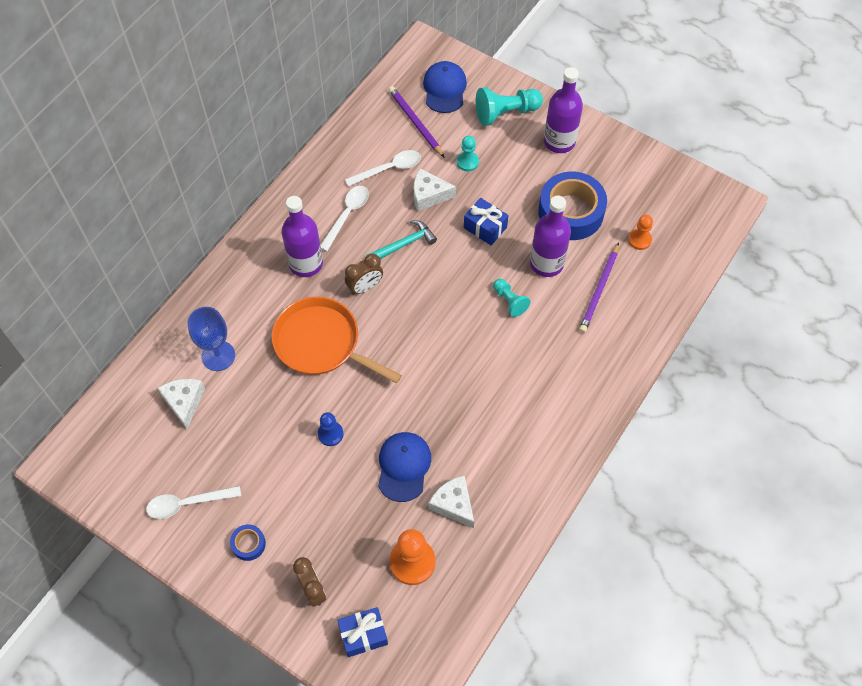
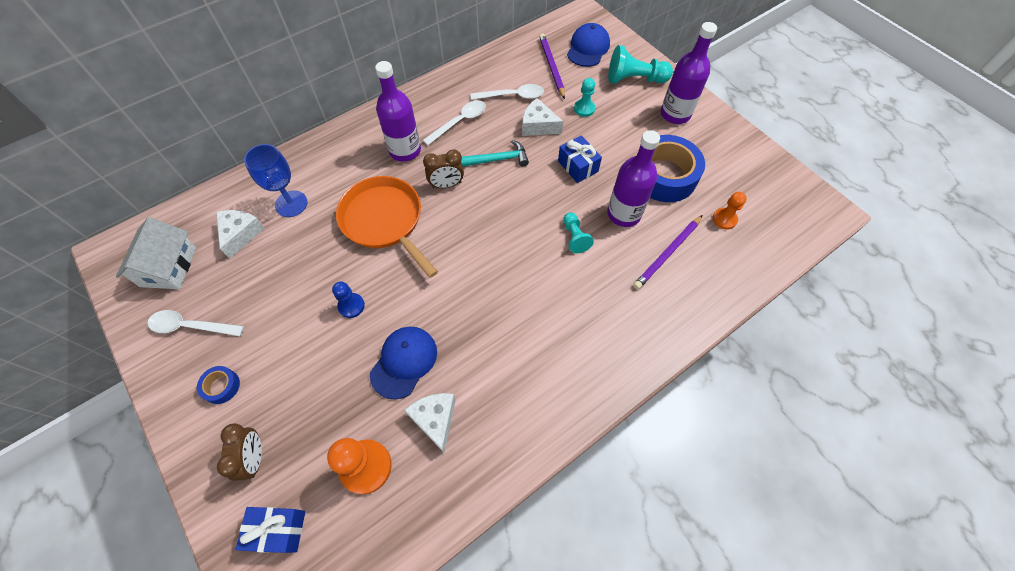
camera: 20 degrees right, 0 degrees up
none -> white house [116,217,196,289]

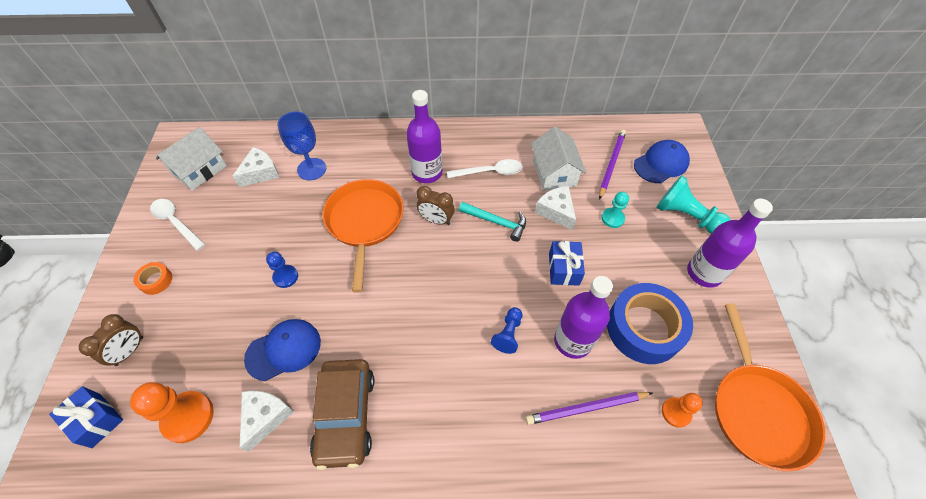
camera: 35 degrees right, 5 degrees down
blue tape [197,366,240,404] -> orange tape [134,262,172,295]
white spoon [470,84,544,100] -> white house [531,126,586,191]
turquoise pawn [563,212,594,253] -> blue pawn [491,307,522,354]
none -> brown car [310,359,374,470]
none -> orange pan [715,304,825,471]

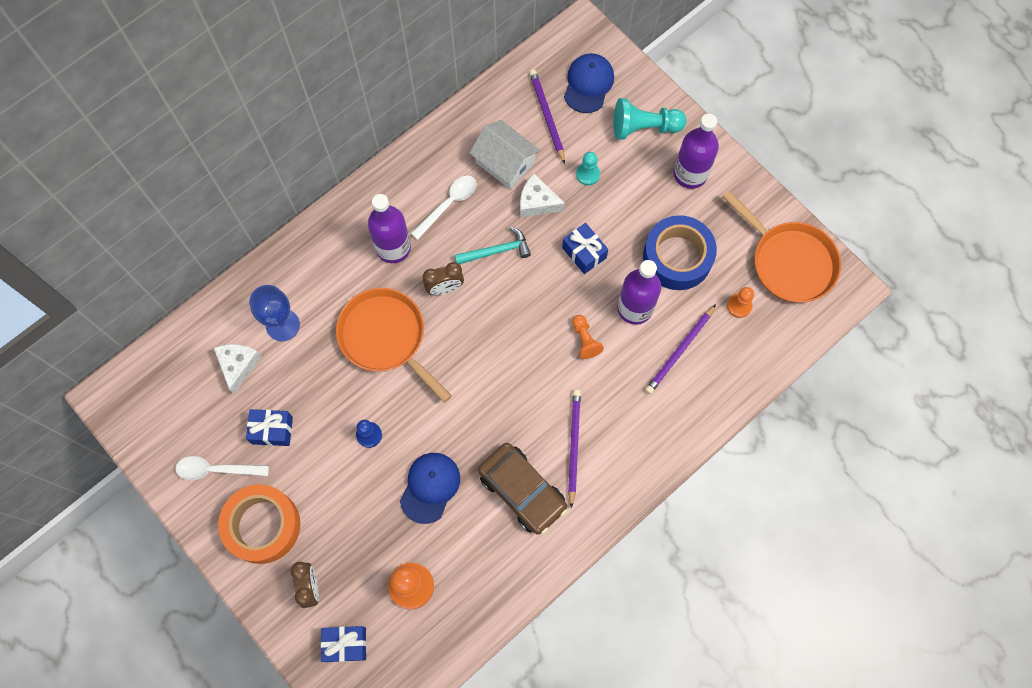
camera: 40 degrees left, 15 degrees up
orange tape [134,262,172,295] -> orange tape [218,484,300,564], size x2.28
white house [156,127,227,191] -> none
white cheese [240,390,294,452] -> none
blue pawn [491,307,522,354] -> orange pawn [572,315,604,359]
none -> blue gift [246,409,293,446]
none -> purple pencil [568,389,581,508]

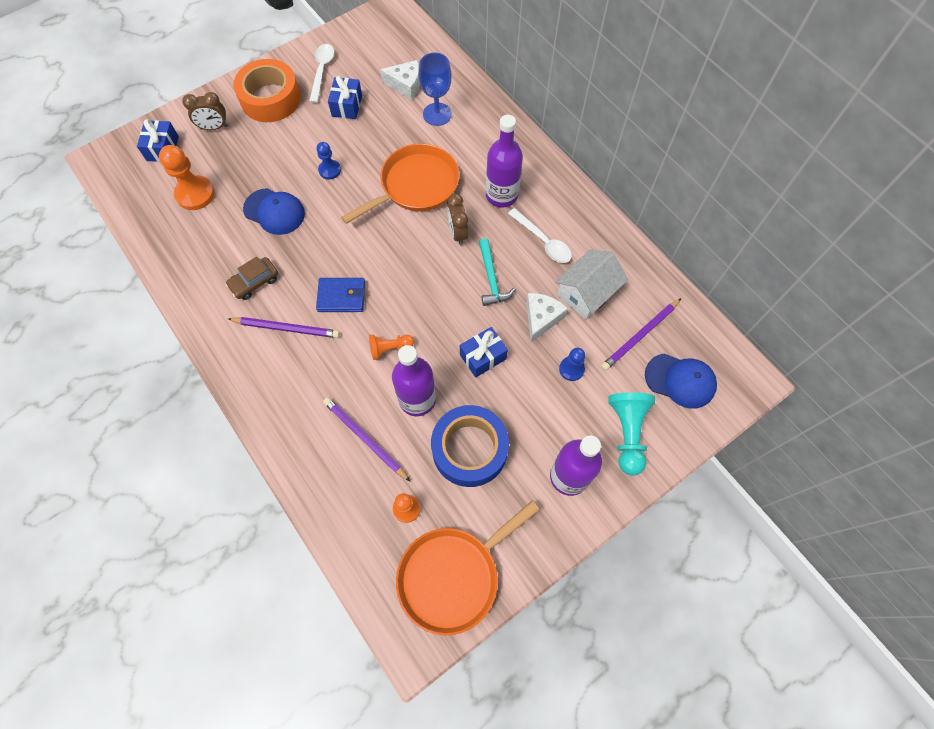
camera: 95 degrees right, 5 degrees down
brown car [478,443,567,535] -> brown car [225,257,278,300], size x0.58
purple pencil [529,69,565,164] -> purple pencil turned 150 degrees clockwise [601,298,681,371]
turquoise pawn [576,152,600,185] -> blue pawn [559,348,585,381]
none -> blue wallet [316,278,365,312]

